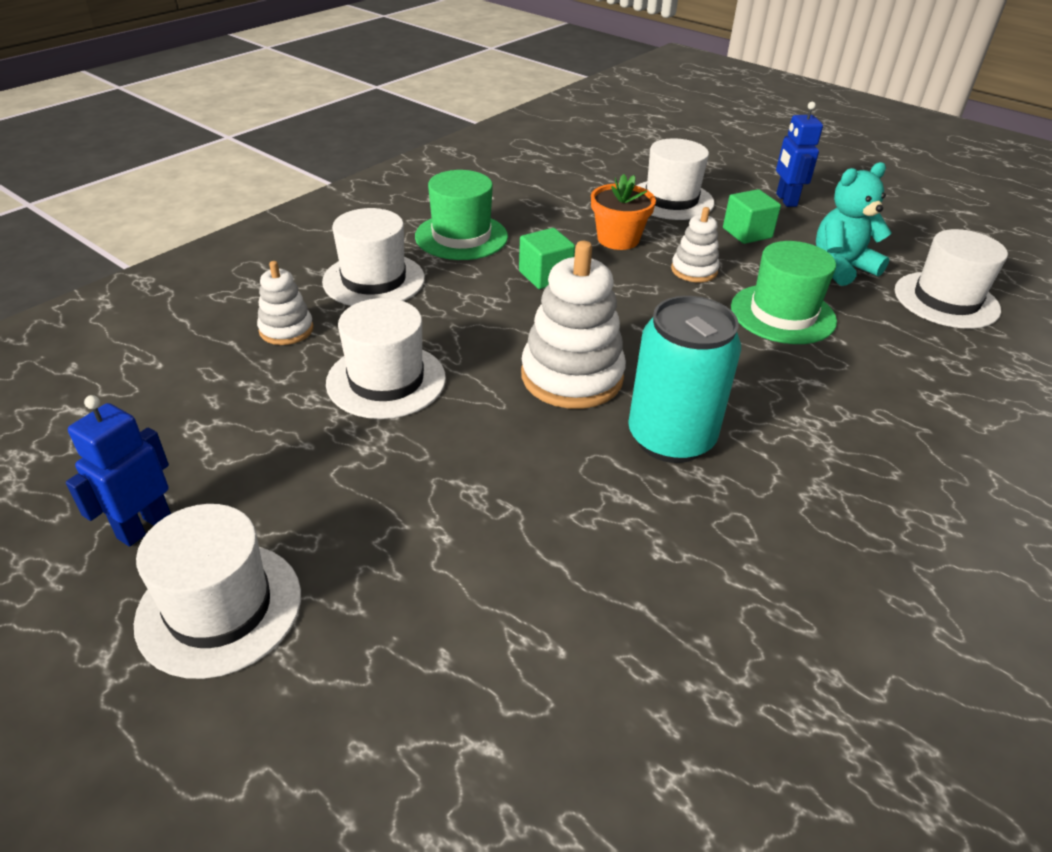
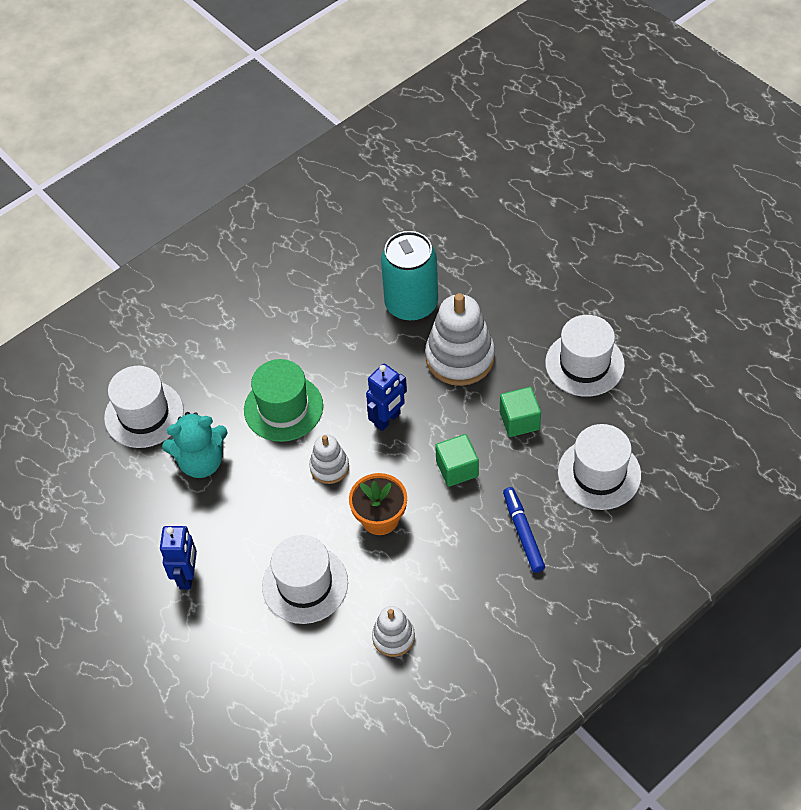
camera: 165 degrees left, 15 degrees up
blue robot [66,395,171,547] -> blue robot moved to [366,364,407,431]
white hat [134,504,301,679] -> none
white stacking toy [257,261,314,345] -> white stacking toy moved to [372,606,415,657]
green hat [415,170,508,260] -> blue marker [503,487,545,573]
green cube [723,189,781,244] -> green cube moved to [500,387,541,437]

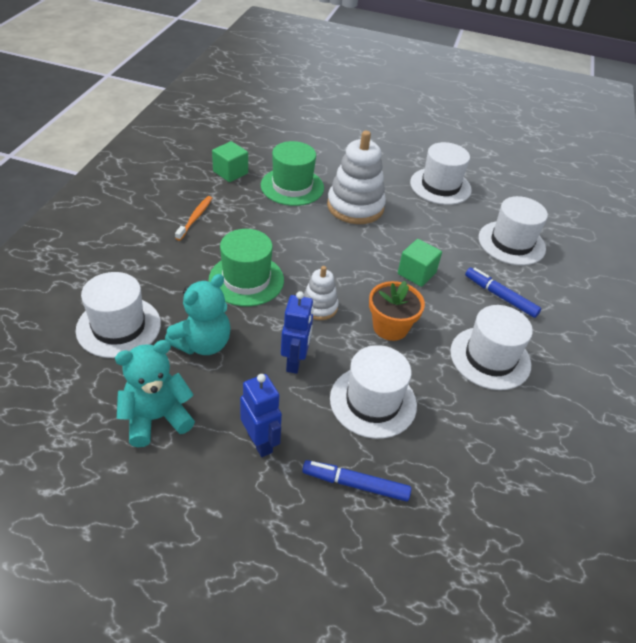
camera: 40 degrees left, 10 degrees down
blue robot [366,364,407,431] -> blue robot moved to [281,291,314,374]
white stacking toy [372,606,415,657] -> none
turquoise can [381,231,438,322] -> green hat [261,141,324,206]
green cube [500,387,541,437] -> green cube moved to [212,141,248,182]
none -> turquoise teddy bear [115,340,195,447]
none -> orange toothbrush [175,196,212,241]
none -> blue marker [302,460,411,502]
none -> white hat [450,305,533,390]

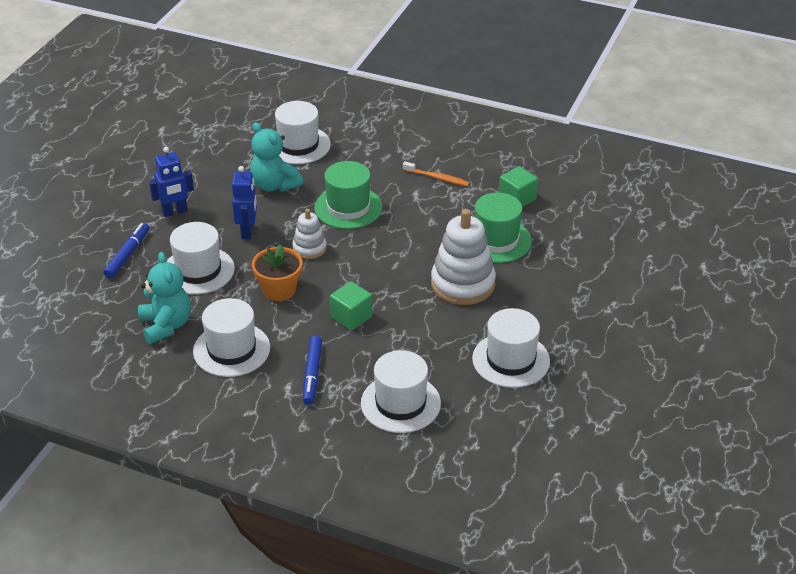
camera: 100 degrees right, 5 degrees down
turquoise teddy bear [115,340,195,447] -> turquoise teddy bear moved to [138,252,191,344]
blue robot [281,291,314,374] -> blue robot turned 105 degrees counterclockwise [232,166,257,239]
blue marker [465,268,541,318] -> blue marker turned 135 degrees clockwise [303,335,322,405]

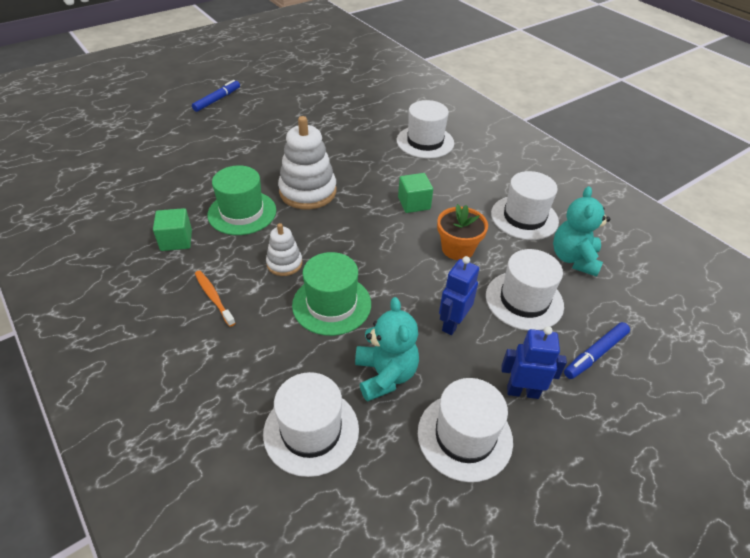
camera: 150 degrees left, 5 degrees up
white stacking toy [292,209,327,259] -> white stacking toy moved to [266,223,302,276]
blue marker [303,335,322,405] -> blue marker moved to [192,80,240,112]
white hat [472,308,550,388] -> white hat moved to [418,378,513,482]

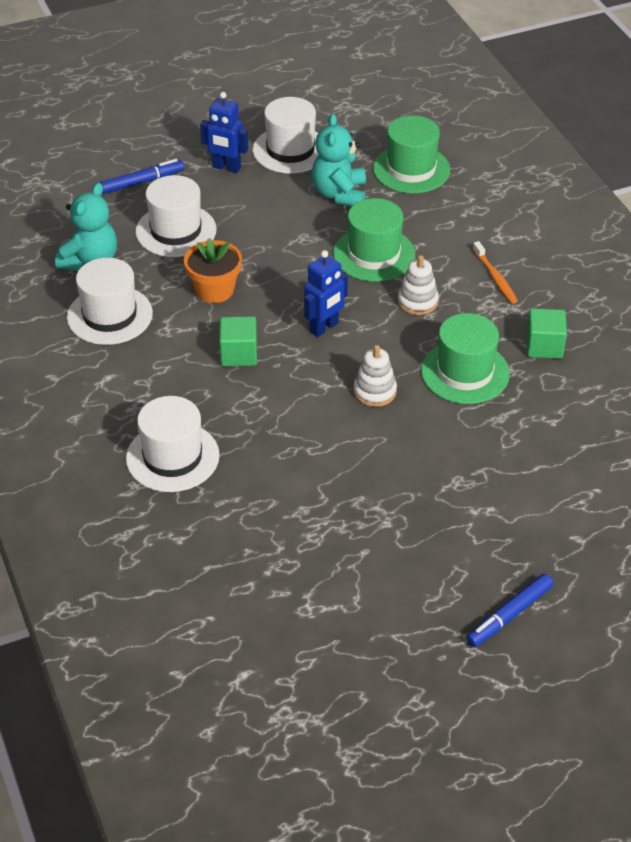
camera: 165 degrees left, 0 degrees up
white hat [263,372,359,477] -> green hat [373,115,450,193]
white stacking toy [278,116,336,209] -> white stacking toy [354,345,397,407], size x0.55
blue robot [439,256,479,335] -> blue robot moved to [304,250,348,337]

